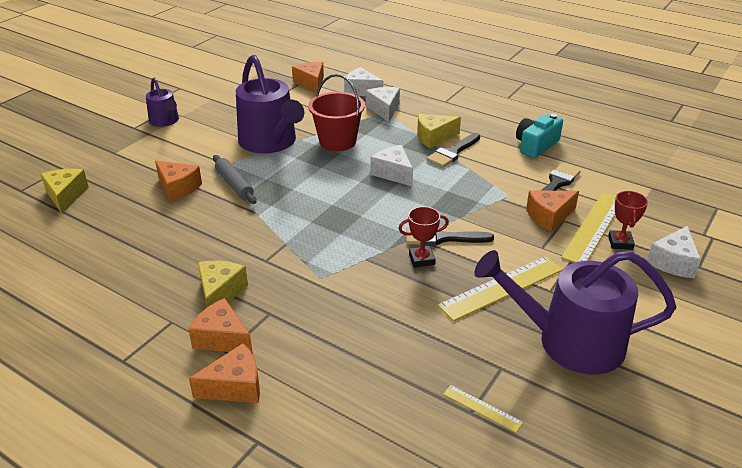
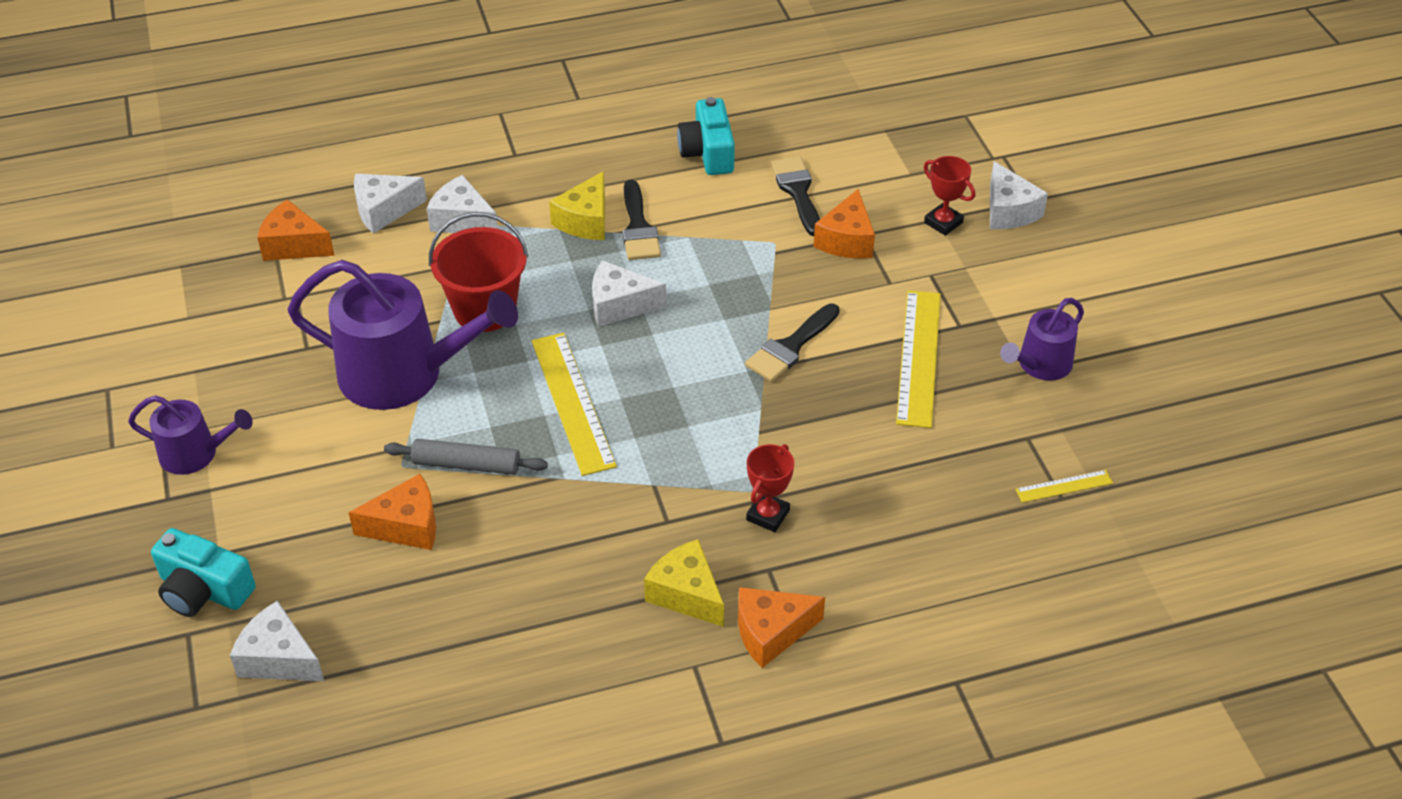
camera: 50 degrees left, 10 degrees up
yellow cheese [40,169,89,214] -> white cheese [230,601,324,681]
orange cheese [189,343,260,403] -> none
red trophy [398,207,449,268] -> red trophy moved to [746,444,794,532]
purple watering can [474,250,677,374] -> purple watering can [1000,298,1084,381], size x0.53
yellow ruler [561,193,616,263] -> yellow ruler moved to [532,333,617,476]
none -> turquoise camera [151,528,256,617]

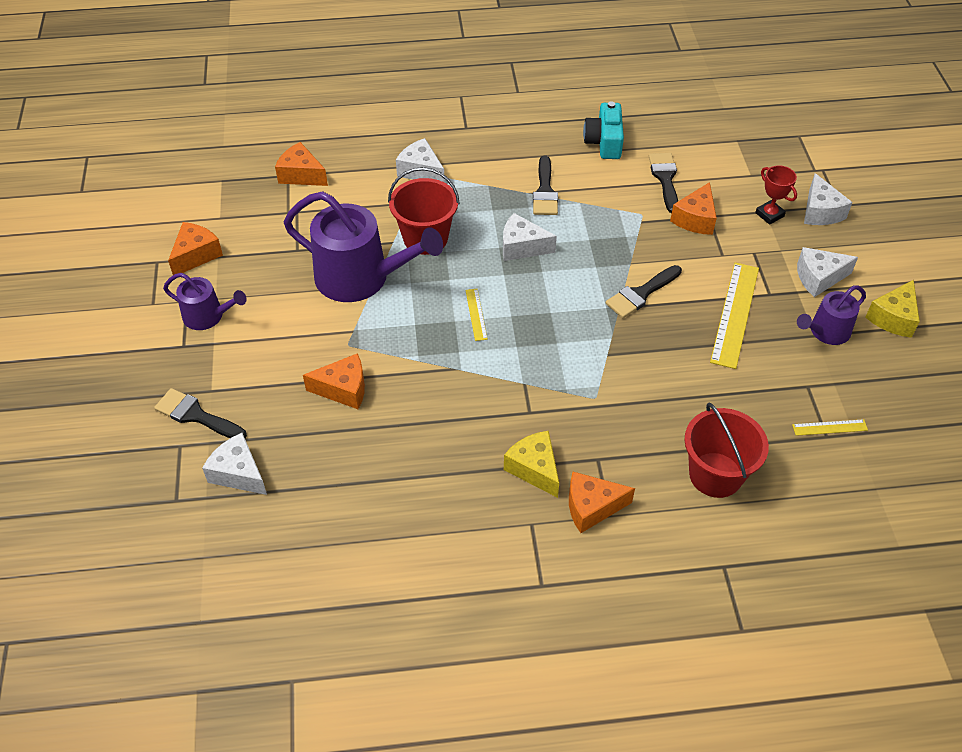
camera: 10 degrees right, 5 degrees up
turquoise camera [151,528,256,617] -> black brush [154,388,247,438]
white cheese [354,174,427,234] -> white cheese moved to [797,247,858,297]
grey rolling pin [384,439,548,475] -> none
yellow ruler [532,333,617,476] -> yellow ruler [466,289,488,341], size x0.49
yellow cheese [549,171,605,240] -> yellow cheese moved to [865,280,920,338]
red trophy [746,444,794,532] -> none
none -> orange cheese [168,222,223,275]
none -> red bucket [684,403,769,498]

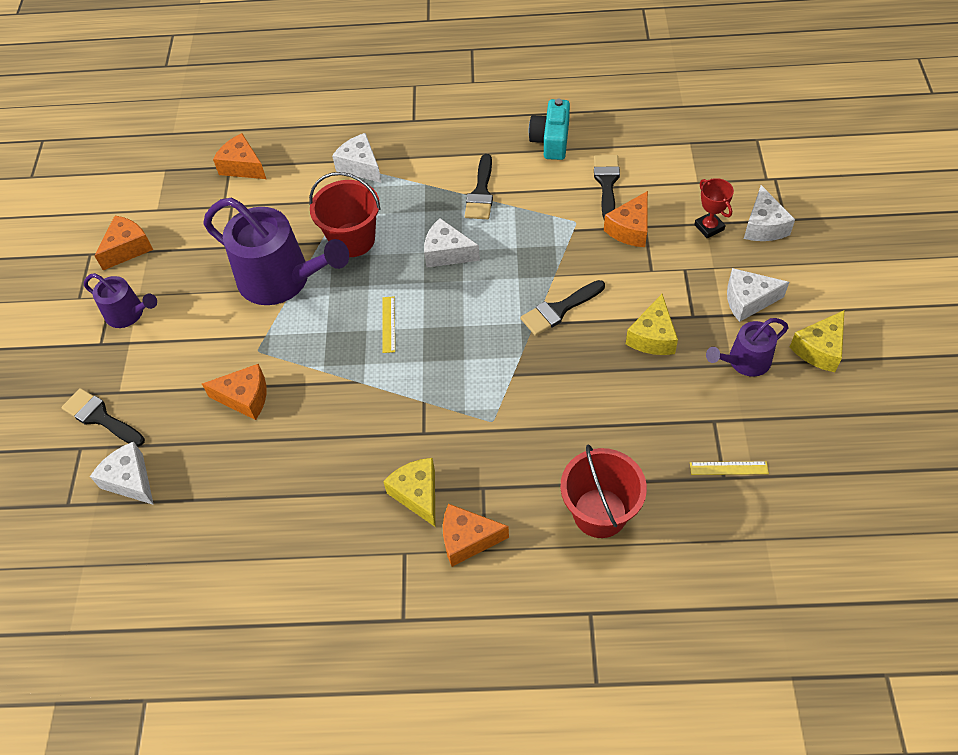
camera: 10 degrees right, 5 degrees up
yellow ruler [710,262,759,369] -> yellow cheese [626,294,678,355]

